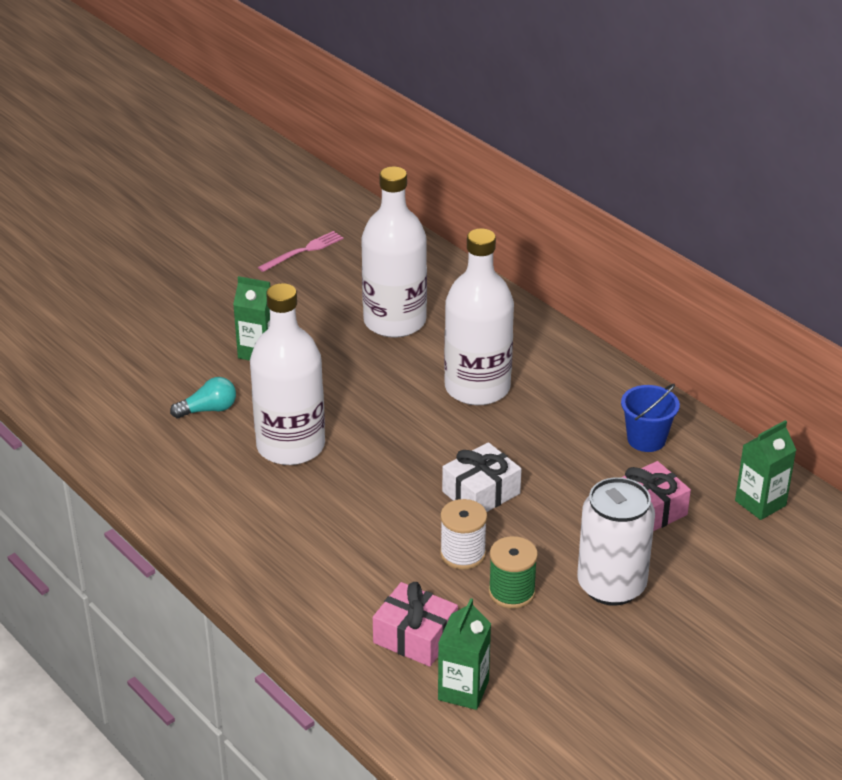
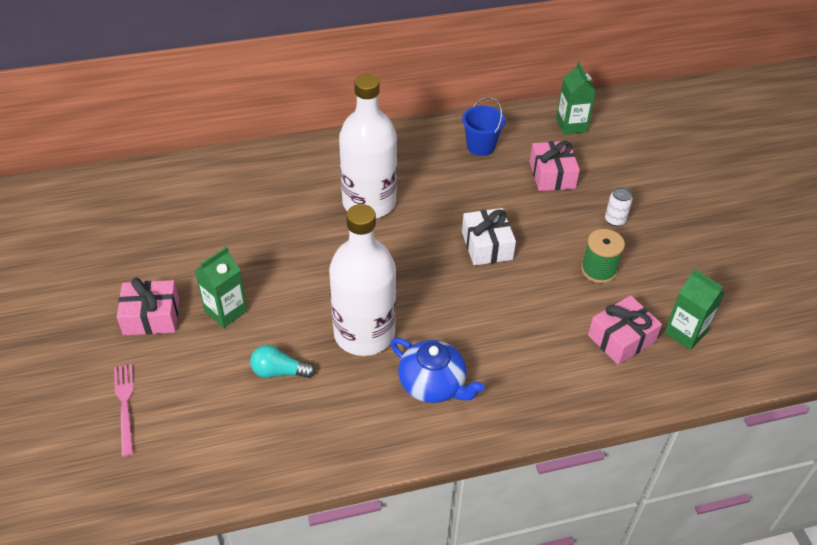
camera: 65 degrees left, 10 degrees up
turquoise light bulb [170,377,236,418] -> turquoise light bulb turned 90 degrees counterclockwise [250,345,315,378]
pink fork [258,231,343,272] -> pink fork moved to [114,364,134,457]
white bottle [361,166,427,338] -> none
white spool [440,499,487,570] -> none
white can [577,477,655,606] -> white can [605,187,633,226], size x0.43
none -> pink gift [117,277,179,335]
none -> blue teapot [391,338,485,403]

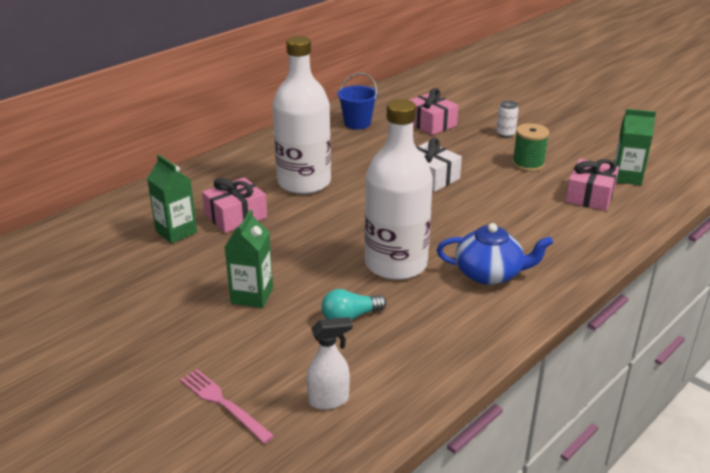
camera: 30 degrees left, 15 degrees down
pink gift [117,277,179,335] -> pink gift moved to [202,177,267,233]
green carton [556,62,596,135] -> green carton moved to [147,154,197,243]
none -> white spray bottle [307,317,352,410]

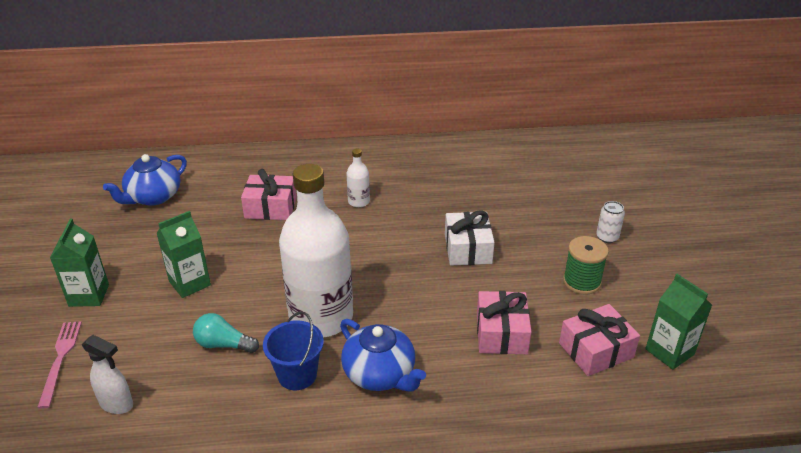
camera: 40 degrees right, 5 degrees up
green carton [147,154,197,243] -> green carton moved to [50,219,109,307]
white bottle [273,36,331,194] -> white bottle [346,149,370,207], size x0.41
blue bucket [337,73,378,130] -> blue bucket moved to [263,312,324,390]
pink gift [410,88,459,135] -> pink gift moved to [477,291,531,354]
none -> blue teapot [103,154,187,206]

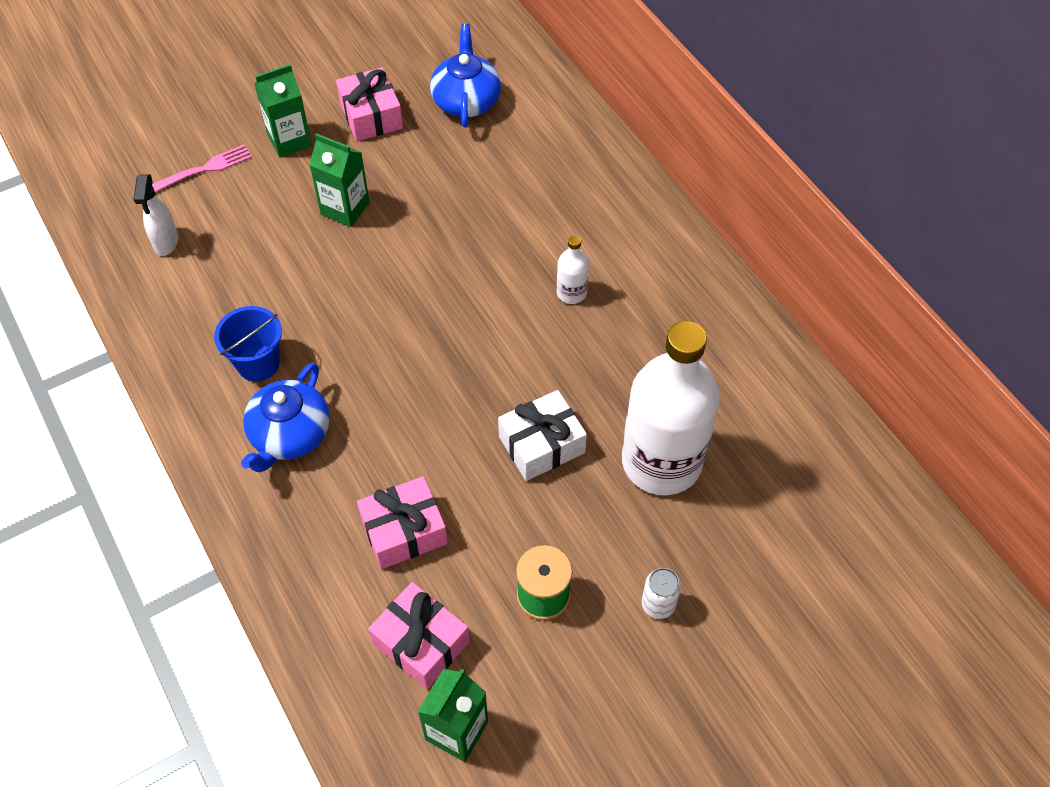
camera: 65 degrees right, 20 degrees up
blue teapot [103,154,187,206] -> blue teapot turned 75 degrees clockwise [430,23,501,127]
turquoise light bulb [193,313,259,353] -> none
pink gift [241,169,297,220] -> pink gift moved to [336,67,403,141]
white bottle [279,164,353,337] -> white bottle moved to [622,321,720,495]

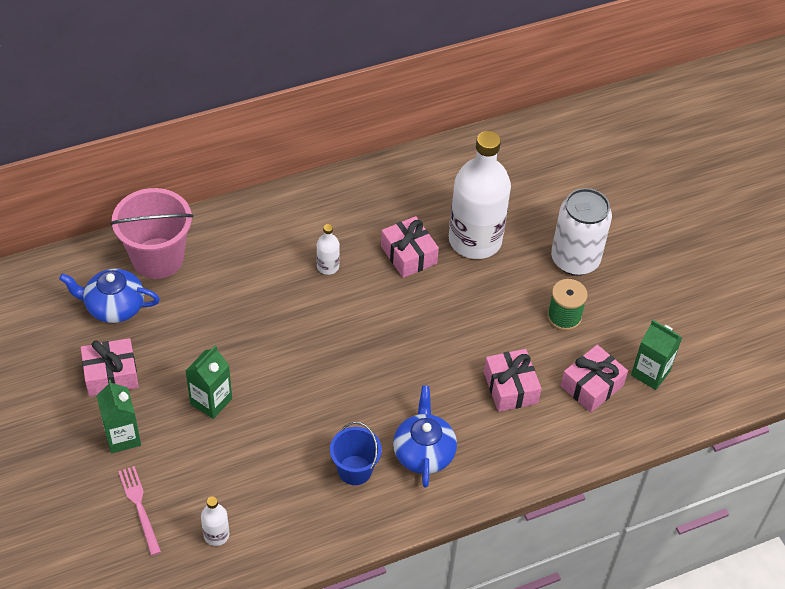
camera: 85 degrees left, 5 degrees down
white spray bottle [133,174,178,256] -> white bottle [201,497,229,546]
blue teapot [241,363,330,472] -> blue teapot turned 120 degrees counterclockwise [393,386,457,488]
white gift [498,390,587,481] -> none
white can [642,568,681,619] -> white can [551,188,612,276], size x2.32
none -> pink bucket [110,188,194,279]
none -> pink gift [381,216,439,278]

